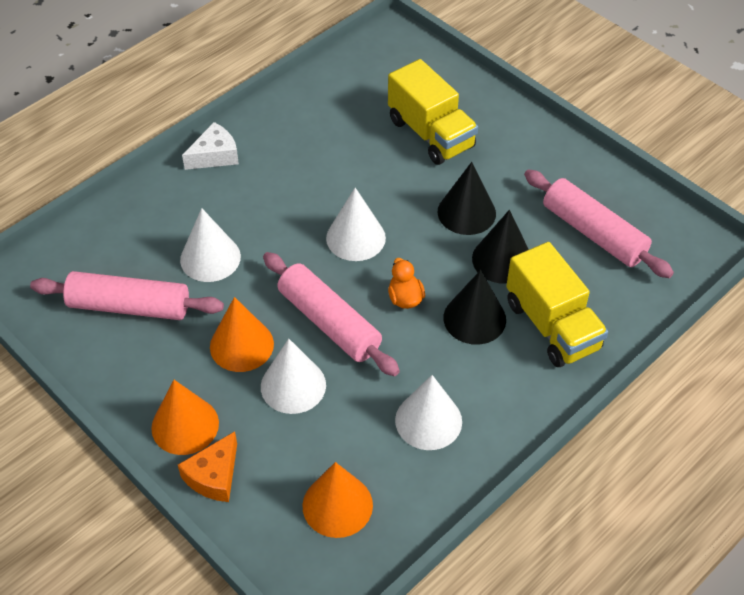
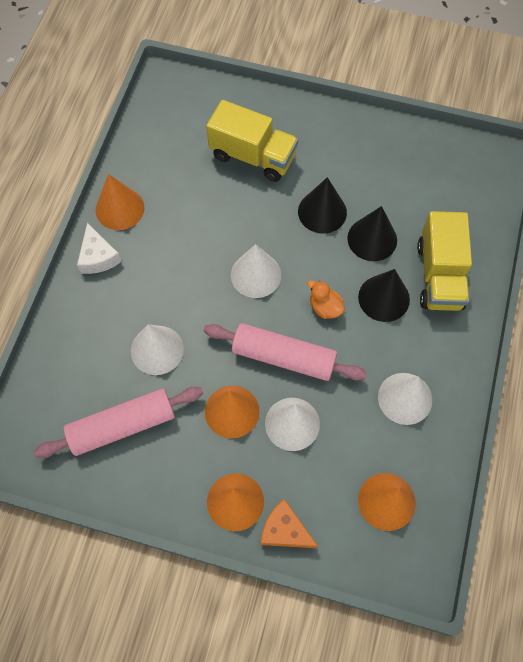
camera: 30 degrees left, 15 degrees up
orange cheese [178,431,237,502] -> orange cheese turned 120 degrees clockwise [261,499,318,548]
white cheese [182,122,239,170] -> white cheese turned 135 degrees clockwise [77,223,122,274]
yellow truck [506,242,608,367] -> yellow truck turned 60 degrees clockwise [417,211,472,311]
pink rolling pin [524,169,674,278] -> none
none -> orange cone [96,174,144,230]

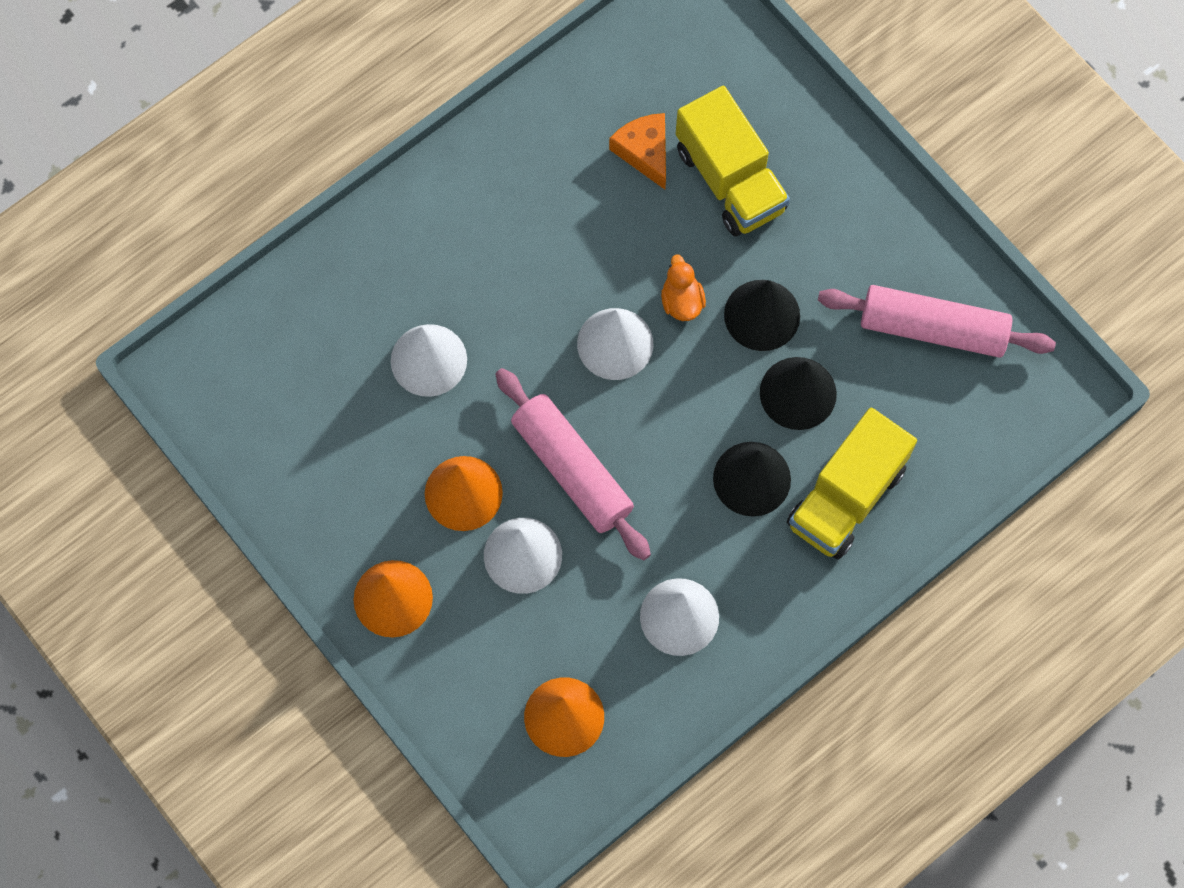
camera: 35 degrees right, 5 degrees up
pink rolling pin [34,387,203,458] -> pink rolling pin moved to [818,285,1056,358]
white cheese [77,223,122,274] -> none
orange cone [96,174,144,230] -> none
orange cheese [261,499,318,548] -> orange cheese moved to [609,113,666,189]
orange duck [307,280,345,319] -> orange duck moved to [661,254,706,321]

